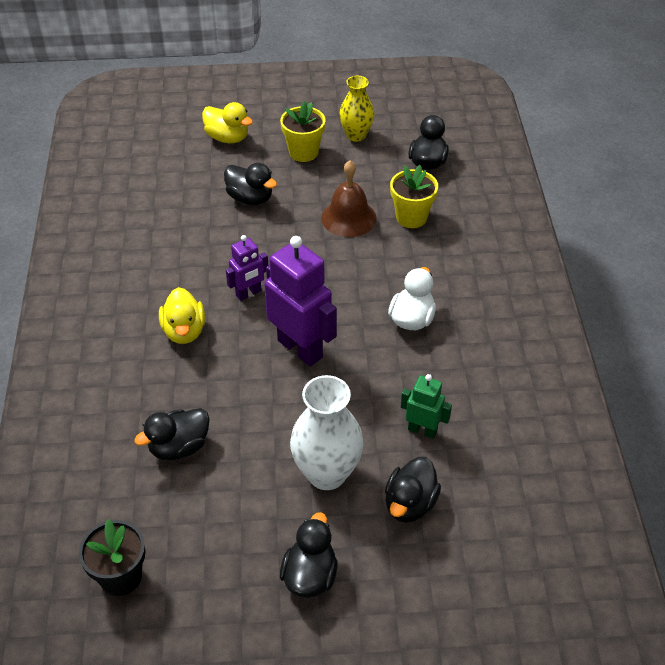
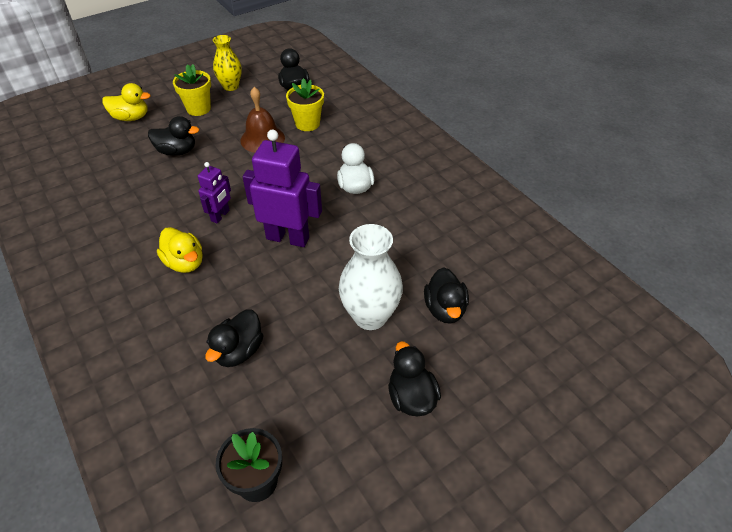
camera: 30 degrees left, 0 degrees up
green robot [401,374,452,439] -> none

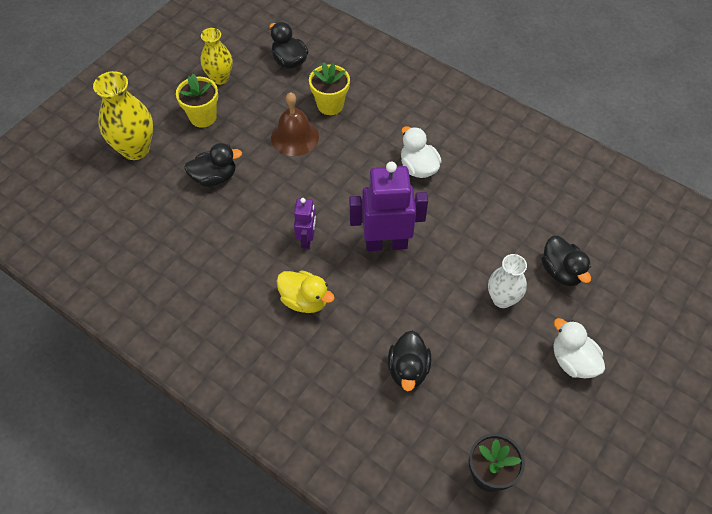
camera: 20 degrees left, 10 degrees up
yellow duck [102,83,151,121] -> yellow vase [93,71,153,160]
white vase [339,224,403,330] -> white vase [488,254,527,308], size x0.66
black duck [388,341,441,416] -> white duck [553,318,605,379]

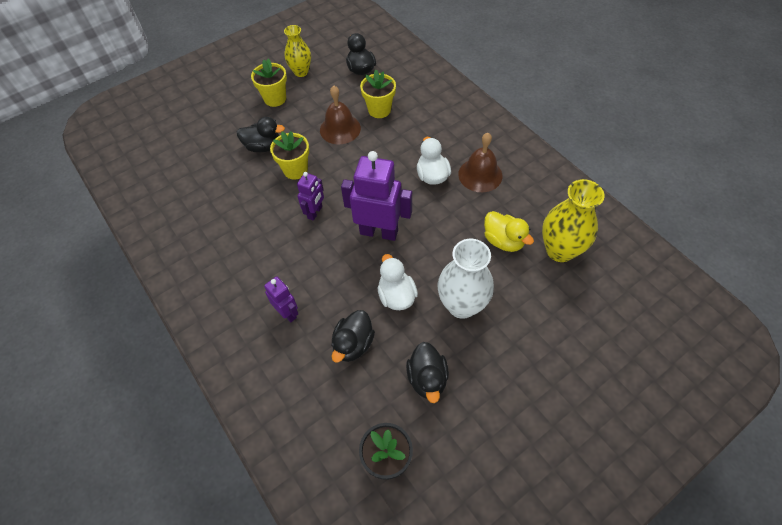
camera: 20 degrees right, 0 degrees up
yellow vase [93,71,153,160] -> yellow vase moved to [542,179,605,262]
yellow duck [277,271,335,313] -> yellow duck moved to [484,211,534,252]
white vase [488,254,527,308] -> white vase [438,239,494,319], size x1.52
black duck [541,236,591,286] -> black duck moved to [406,342,449,403]
white duck [553,318,605,379] -> white duck moved to [378,254,418,310]
none -> purple robot [264,276,298,322]
none -> yellow flower pot [270,131,309,180]
none -> brown bell [458,133,502,192]

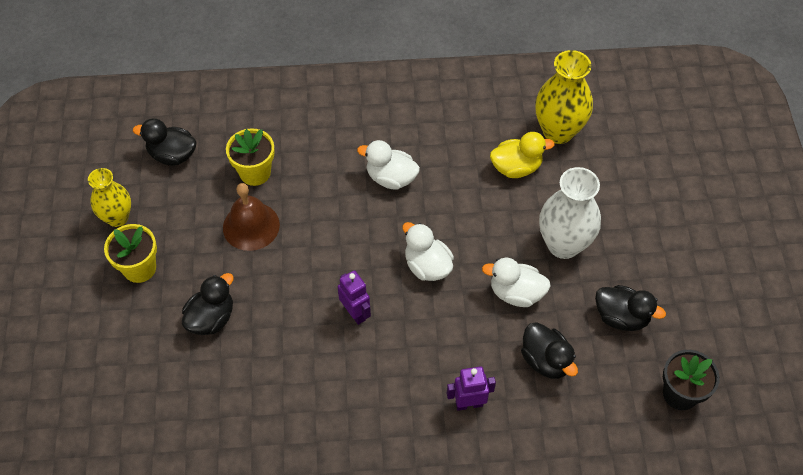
camera: 60 degrees left, 0 degrees up
yellow flower pot [270,131,309,180] -> none
purple robot [341,151,412,241] -> white duck [402,222,454,281]
brown bell [458,133,502,192] -> none

